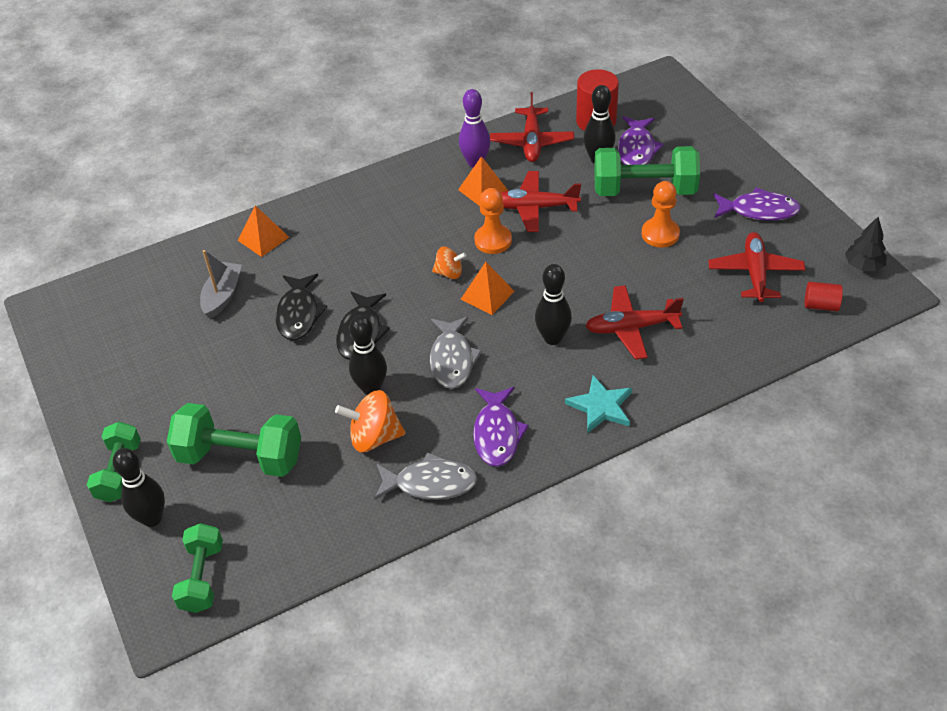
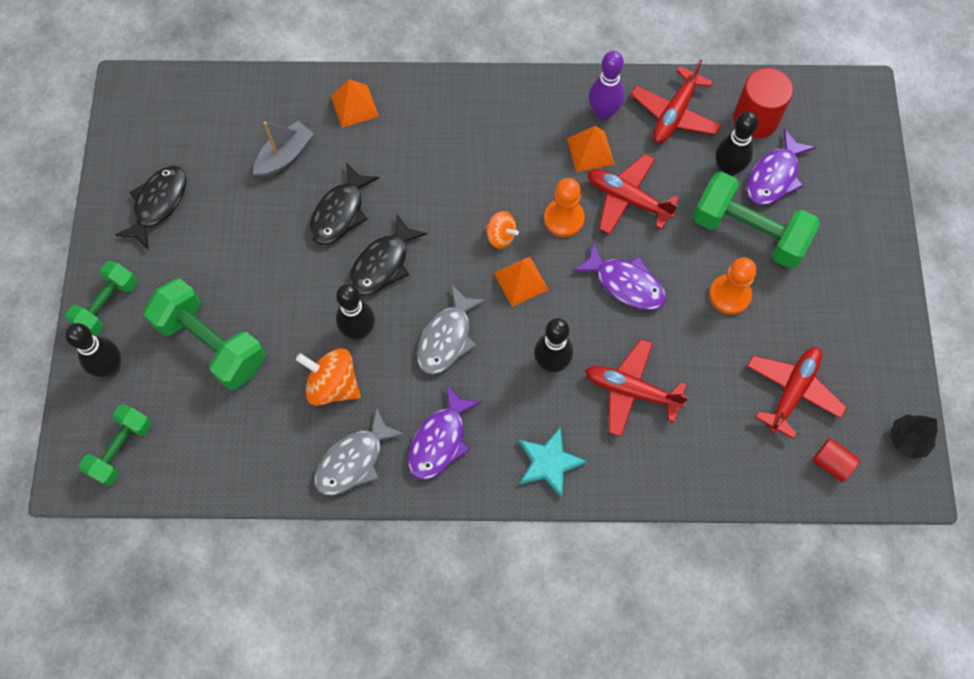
camera: 25 degrees right, 20 degrees up
grey fish [374,452,478,500] -> grey fish turned 105 degrees clockwise [314,408,405,495]
purple fish [713,187,801,221] -> purple fish moved to [572,243,666,310]
none -> black fish [115,166,186,249]

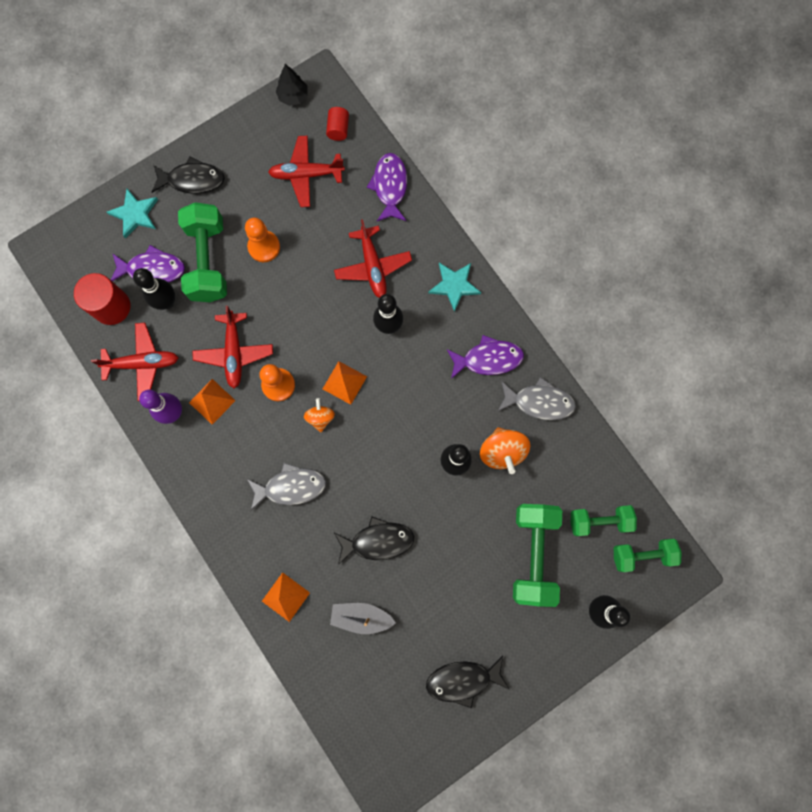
camera: 125 degrees left, 10 degrees up
green dumbbell [65,261,137,336] -> green dumbbell moved to [571,505,637,536]
black fish [349,214,427,296] -> black fish moved to [152,156,225,194]
grey fish [417,284,486,375] -> grey fish moved to [247,463,326,510]
purple fish [572,243,666,310] -> purple fish moved to [367,153,407,221]
none -> turquoise star [107,189,158,238]

